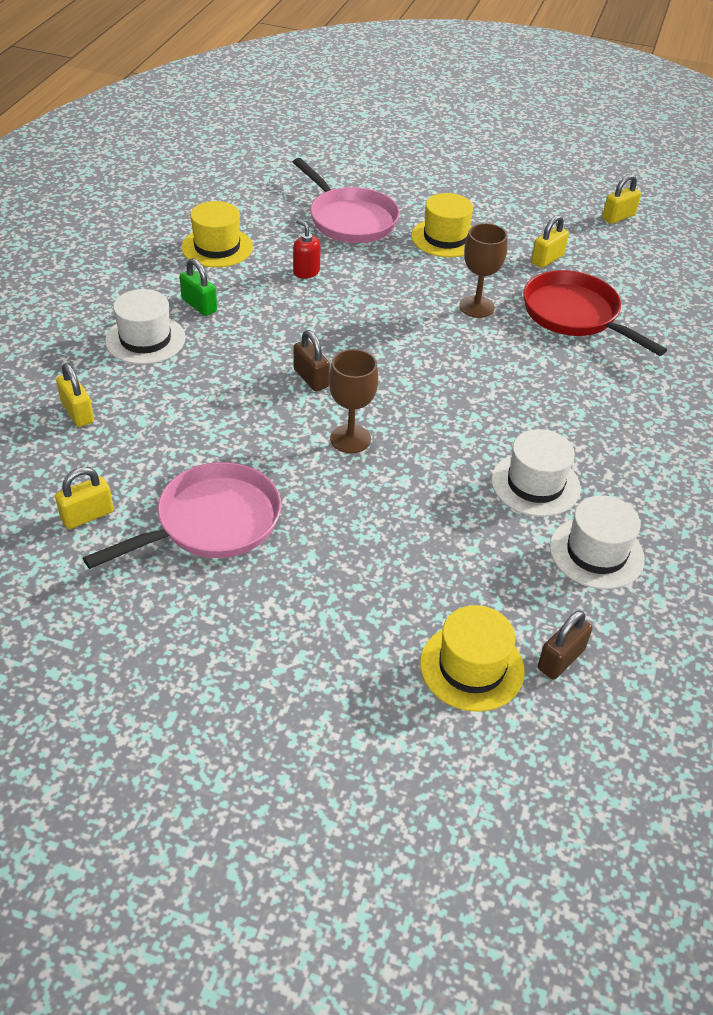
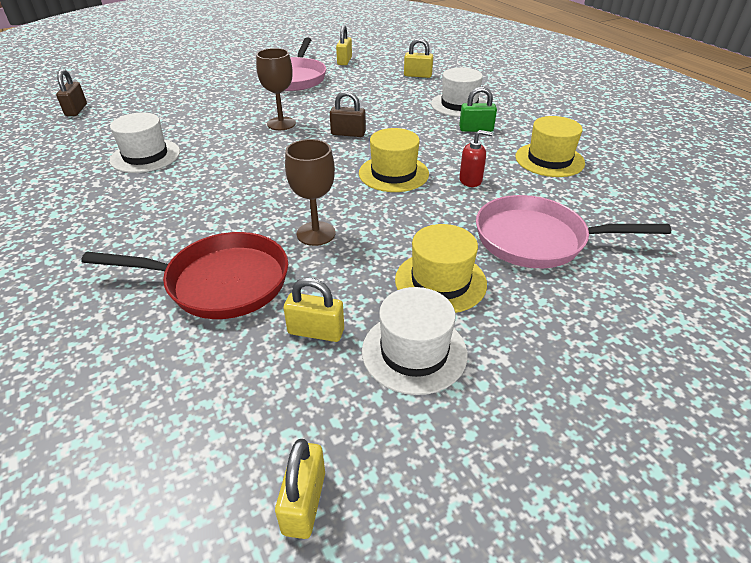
camera: 135 degrees right, 5 degrees down
yellow hat [420,605,525,712] -> yellow hat moved to [359,128,429,192]
yellow padlock [531,215,569,268] -> yellow padlock turned 75 degrees counterclockwise [284,278,344,342]
white hat [550,495,645,589] -> white hat moved to [362,287,468,395]

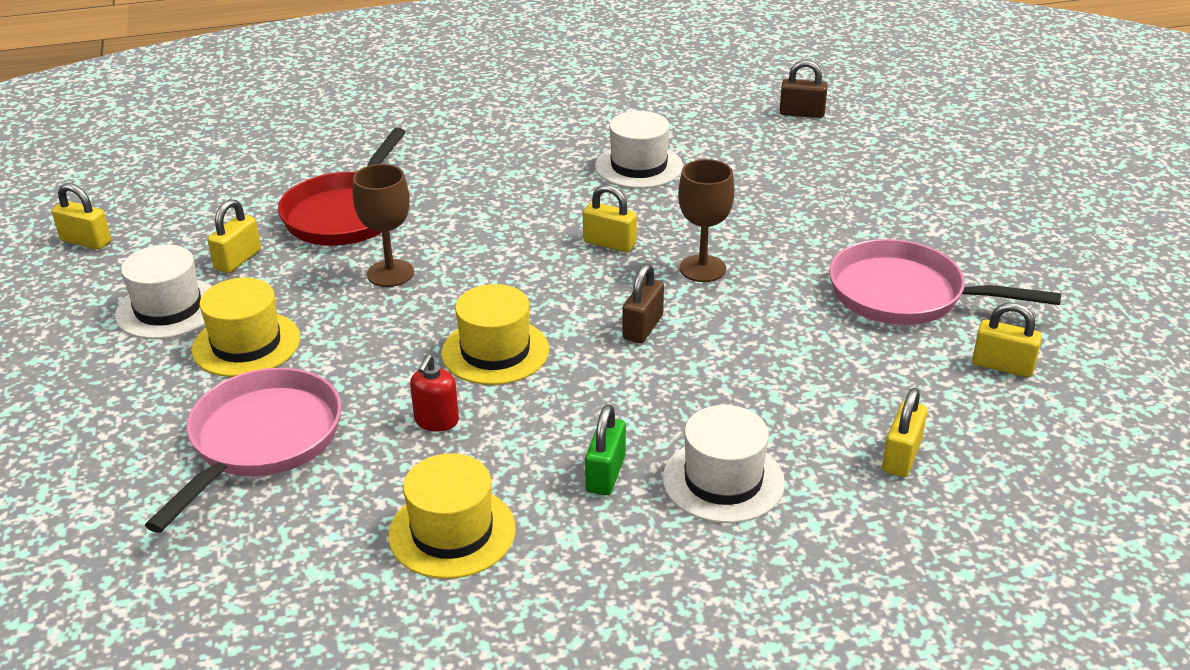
camera: 105 degrees right, 5 degrees down
none -> yellow padlock [583,185,637,252]

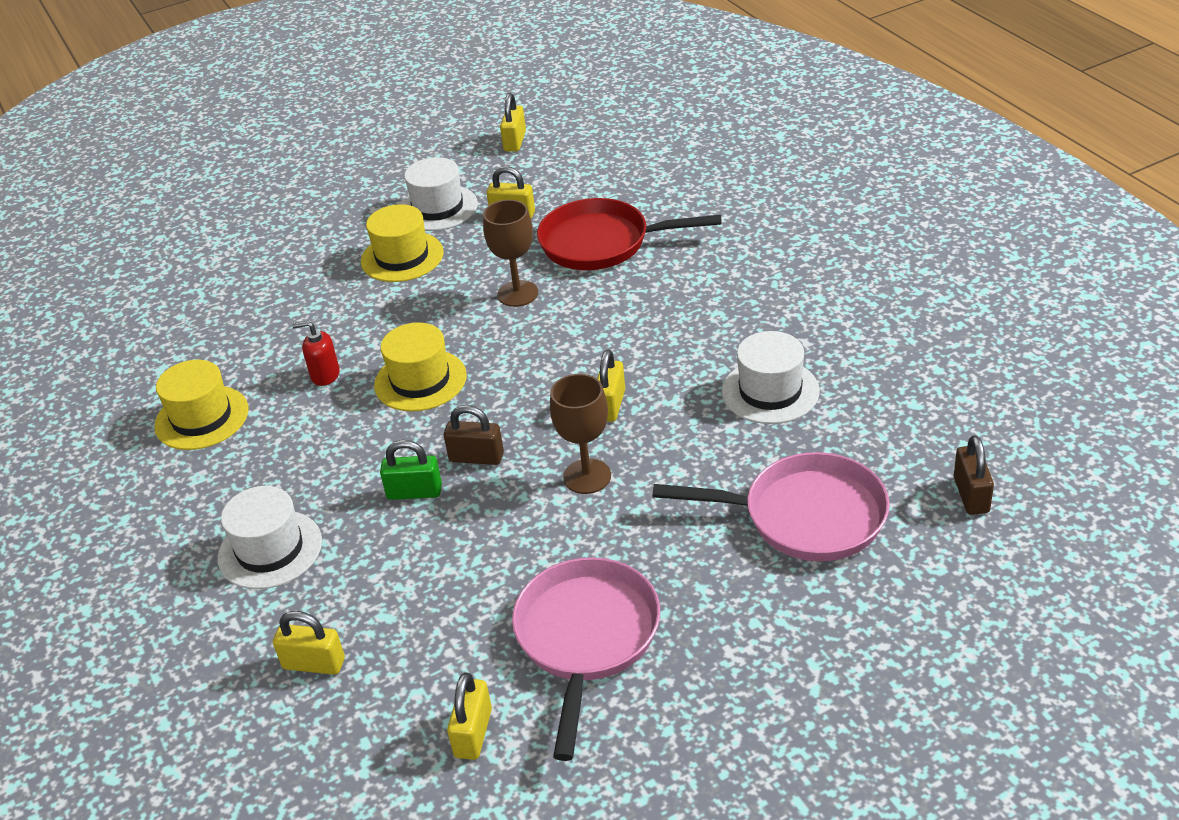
camera: 80 degrees right, 5 degrees up
pink pan [145,368,341,533] -> pink pan moved to [652,452,890,561]
green padlock [585,404,626,495] -> green padlock moved to [380,440,442,500]

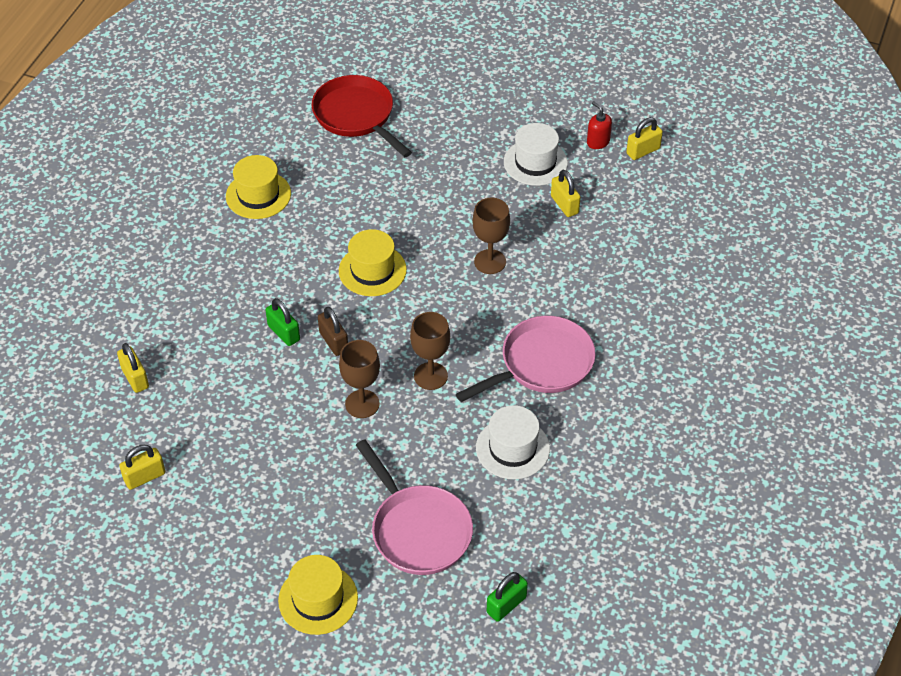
camera: 45 degrees right, 10 degrees up
white hat [217,486,322,589] -> none
red soap dispenser [292,321,340,386] -> red soap dispenser moved to [587,101,612,149]
yellow hat [361,204,444,282] -> yellow hat moved to [278,555,358,635]
pink pan [512,557,660,761] -> pink pan moved to [456,316,596,402]
red pan [537,198,721,270] -> red pan moved to [312,75,412,158]
yellow padlock [597,349,625,422] -> brown goblet [410,312,450,390]
brown padlock [954,435,994,515] -> green padlock [487,572,528,622]

